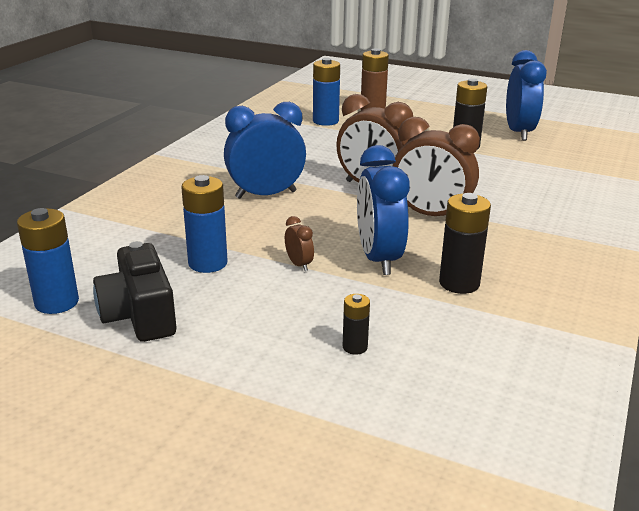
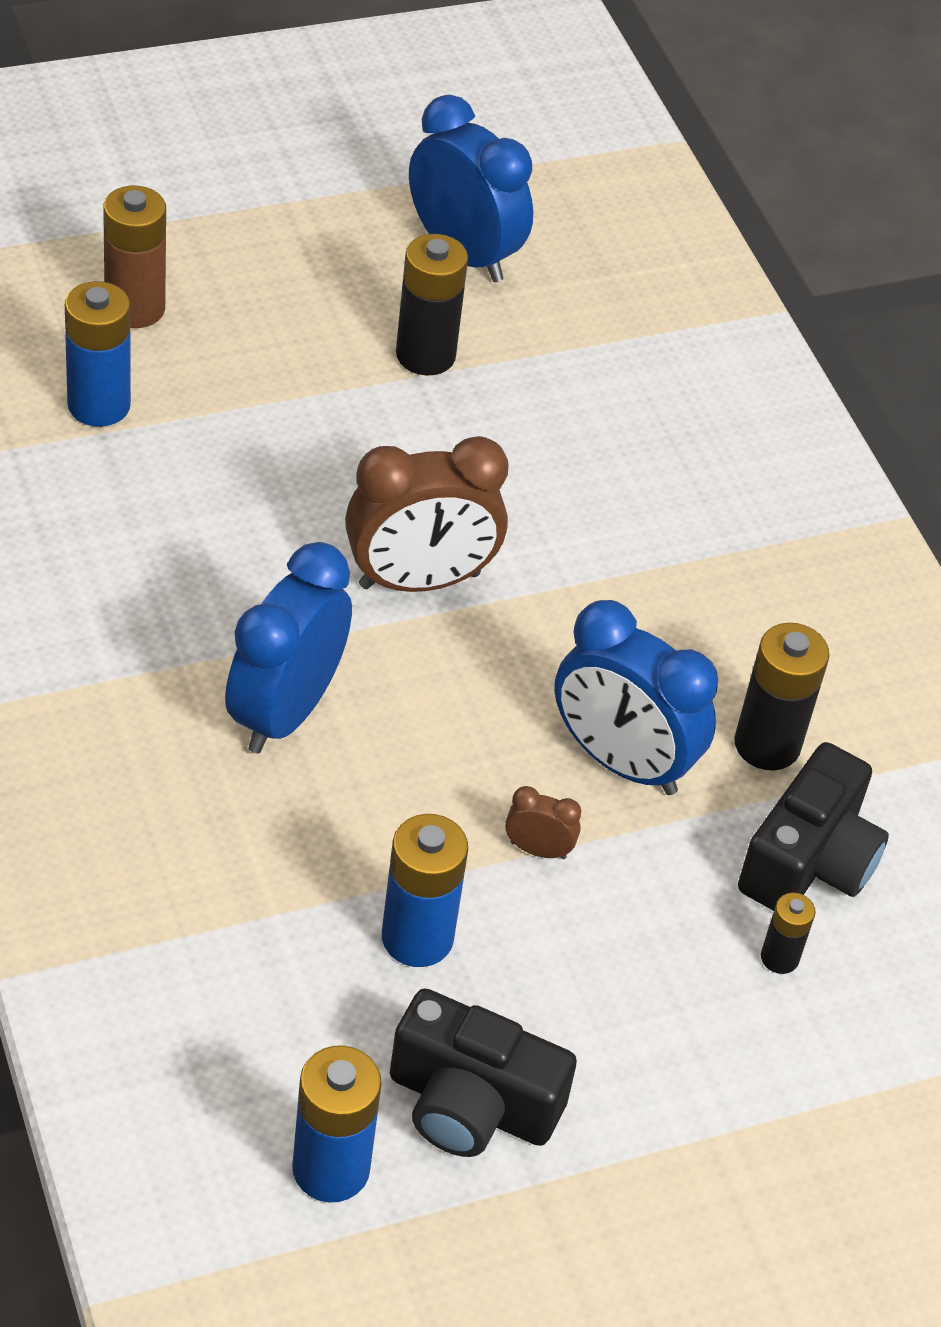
camera: 50 degrees left, 20 degrees up
brown clock [392,117,480,216] -> none
none -> black camera [738,742,889,911]

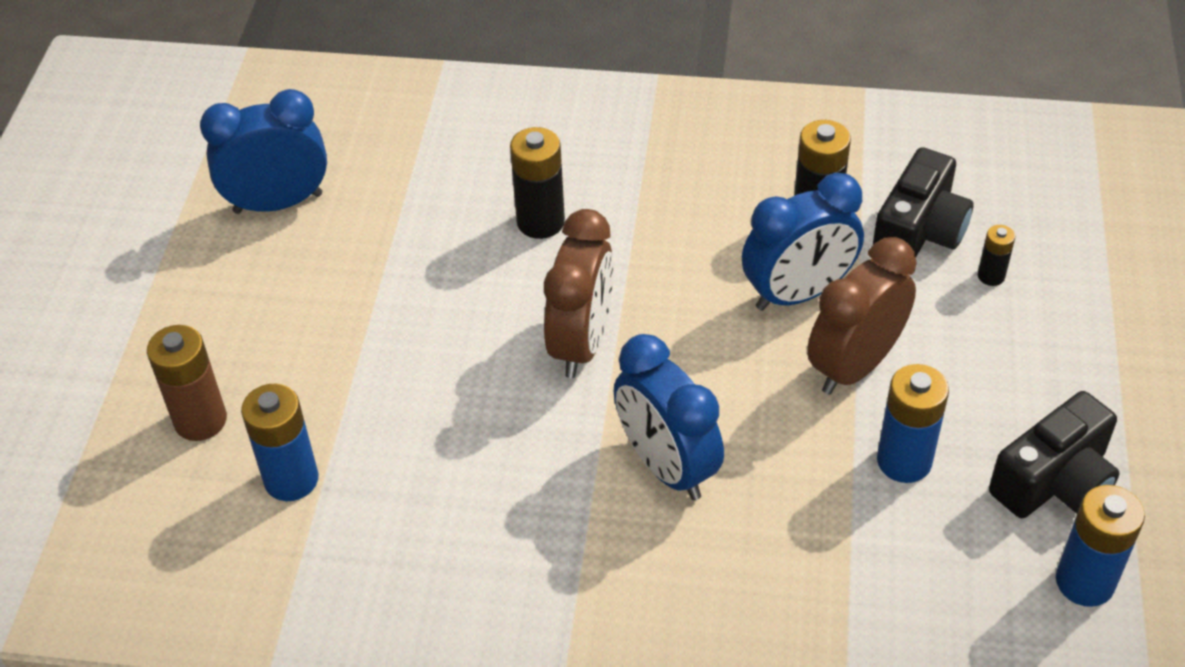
camera: 55 degrees left, 0 degrees up
black battery [396,234,468,375] -> black battery moved to [510,127,565,239]
brown clock [505,786,581,859] -> brown clock [807,237,917,394], size x2.30
black camera [738,742,889,911] -> black camera turned 60 degrees clockwise [873,147,973,257]

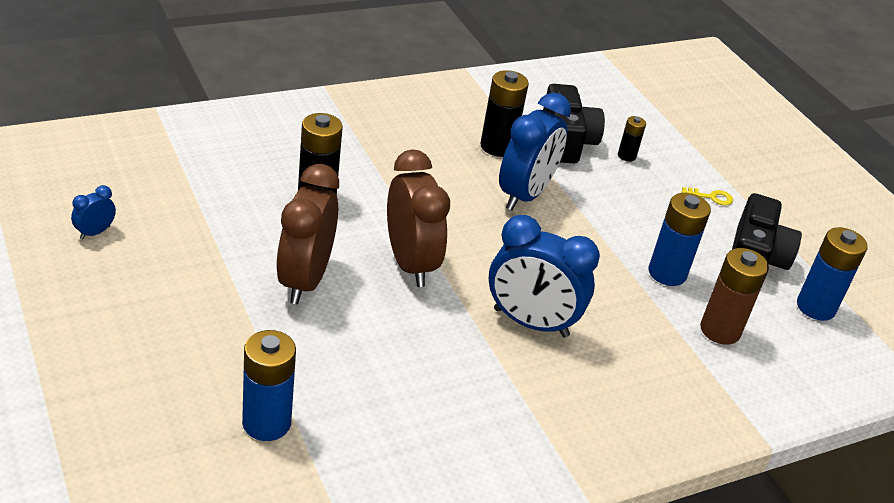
camera: 40 degrees left, 10 degrees down
brown battery [147,325,227,441] -> brown battery moved to [700,248,769,345]
blue clock [200,89,327,214] -> blue clock [71,185,116,239], size x0.43
brown clock [807,237,917,394] -> brown clock moved to [277,164,339,304]
none -> yellow key [682,187,733,206]

